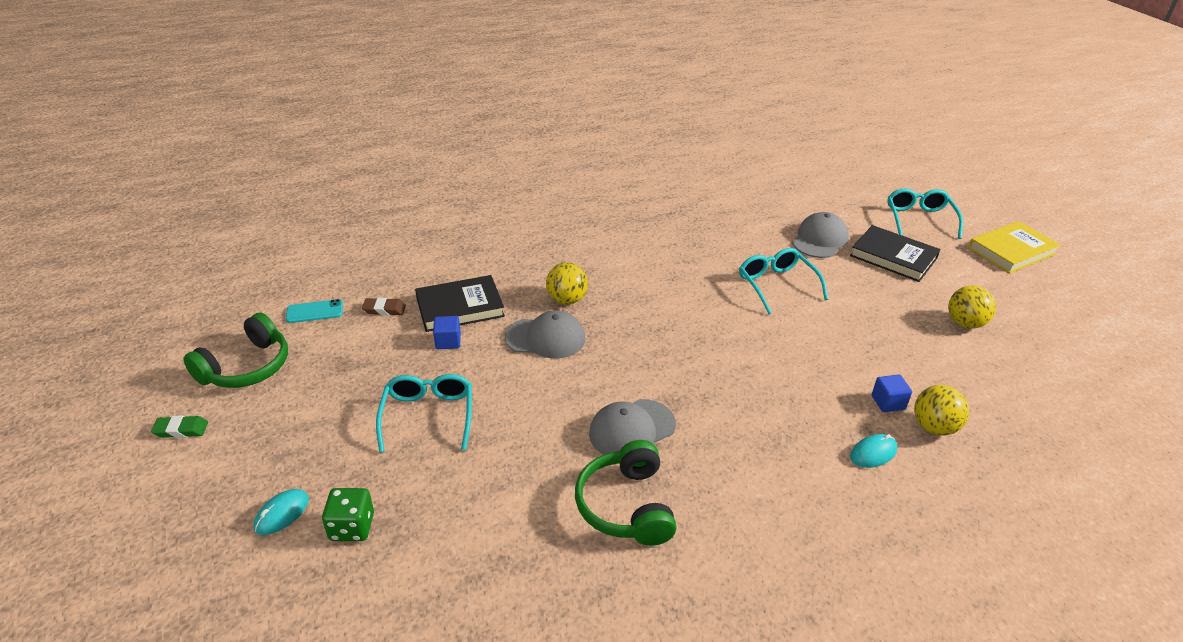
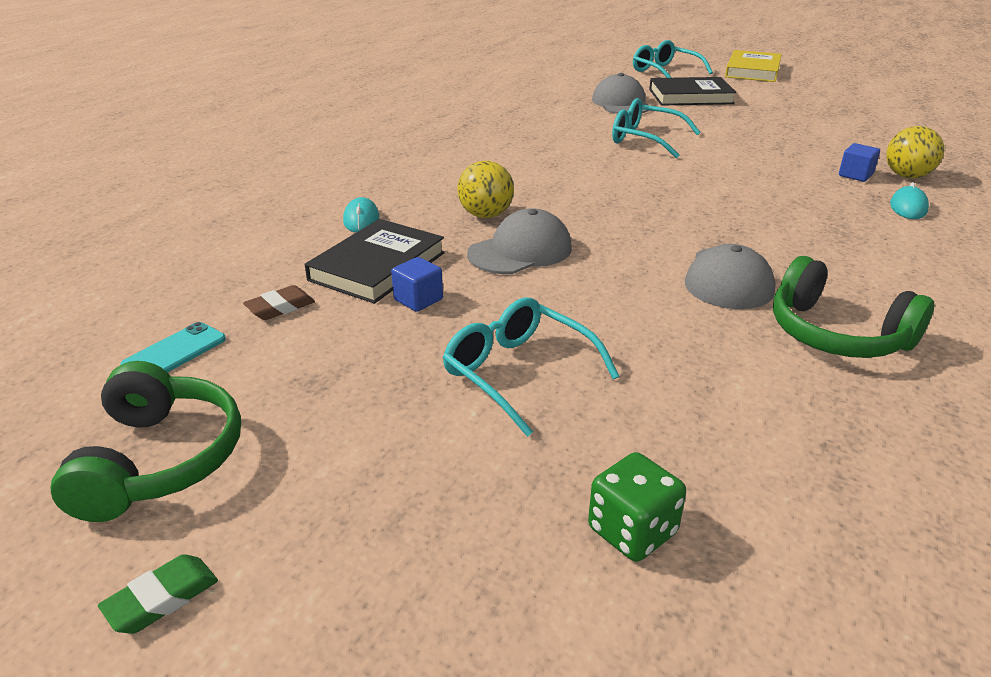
camera: 40 degrees left, 5 degrees down
turquoise mouse [254,489,309,535] -> turquoise mouse moved to [343,197,379,233]
yellow ball [948,285,996,329] -> none

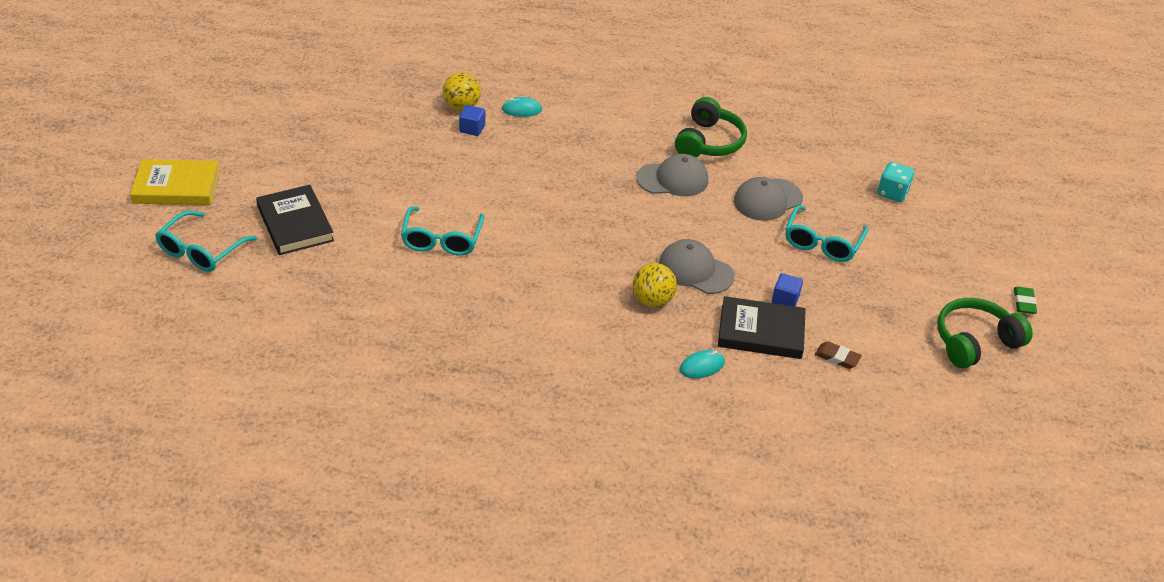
camera: 115 degrees left, 10 degrees up
green eraser [98,554,218,634] -> green eraser turned 75 degrees clockwise [1014,287,1037,314]
turquoise phone [121,322,226,372] -> none
green dice [588,452,686,562] -> turquoise dice [878,162,915,202]
grey cap [592,73,649,114] -> grey cap moved to [734,177,803,221]

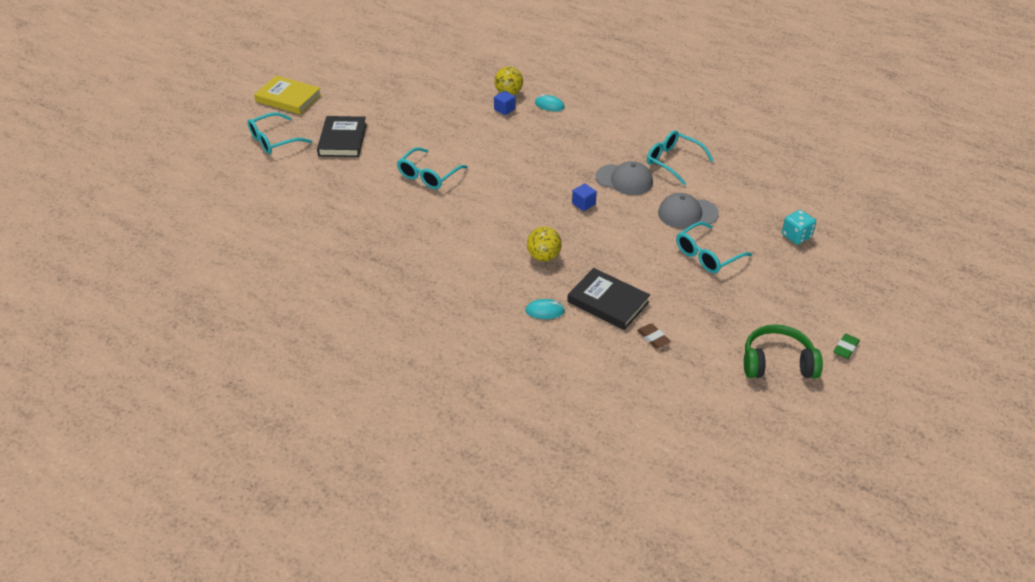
camera: 30 degrees right, 0 degrees up
grey cap [659,239,734,294] -> none
green headphones [675,97,747,157] -> turquoise glasses [647,130,714,185]
blue cube [772,273,803,306] -> blue cube moved to [572,184,597,211]

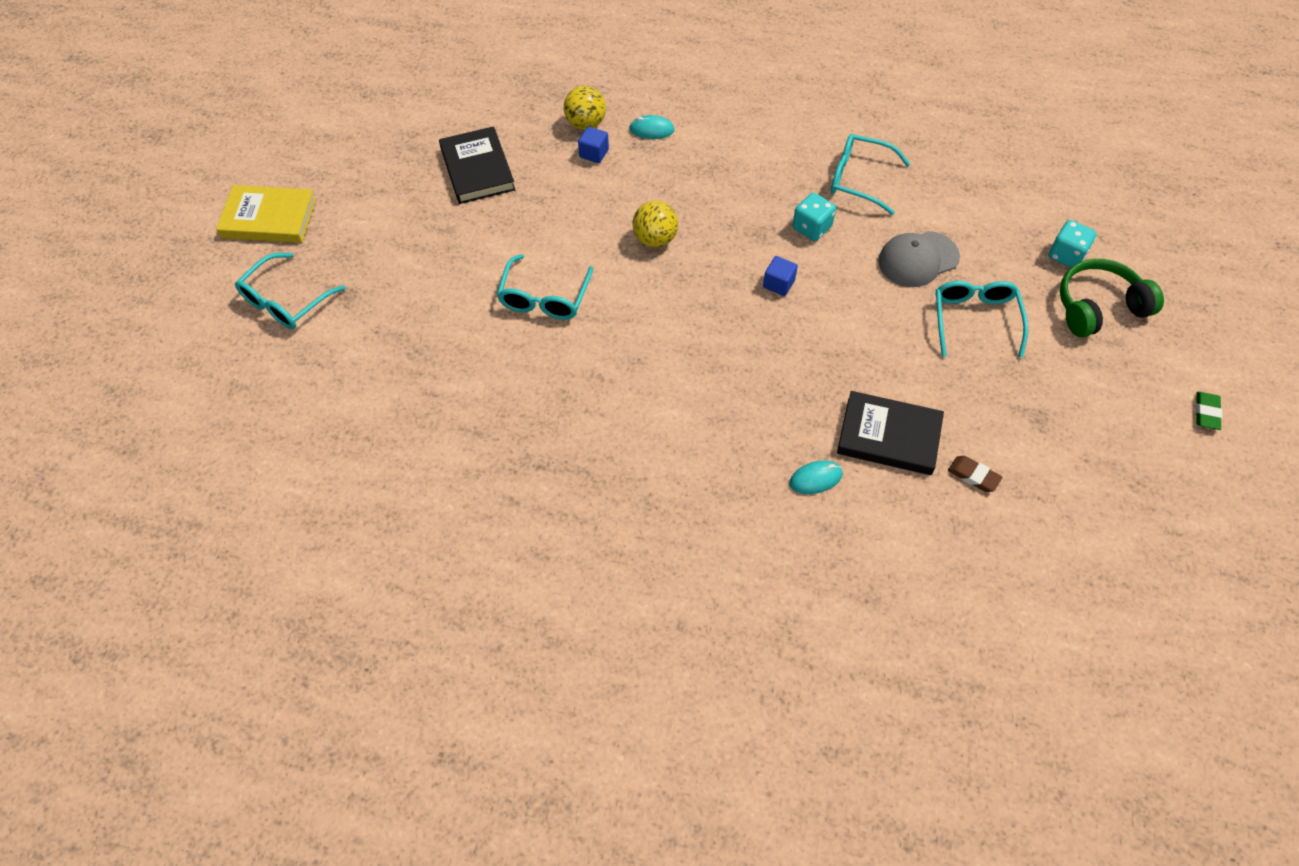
camera: 20 degrees left, 15 degrees up
black book [317,116,367,157] -> black book moved to [439,126,515,204]
yellow ball [527,227,562,261] -> yellow ball moved to [632,201,678,247]
grey cap [595,161,653,195] -> turquoise dice [793,193,836,241]
turquoise glasses [676,222,752,273] -> turquoise glasses turned 150 degrees clockwise [935,281,1028,358]
green headphones [744,324,823,378] -> green headphones moved to [1060,259,1164,337]

